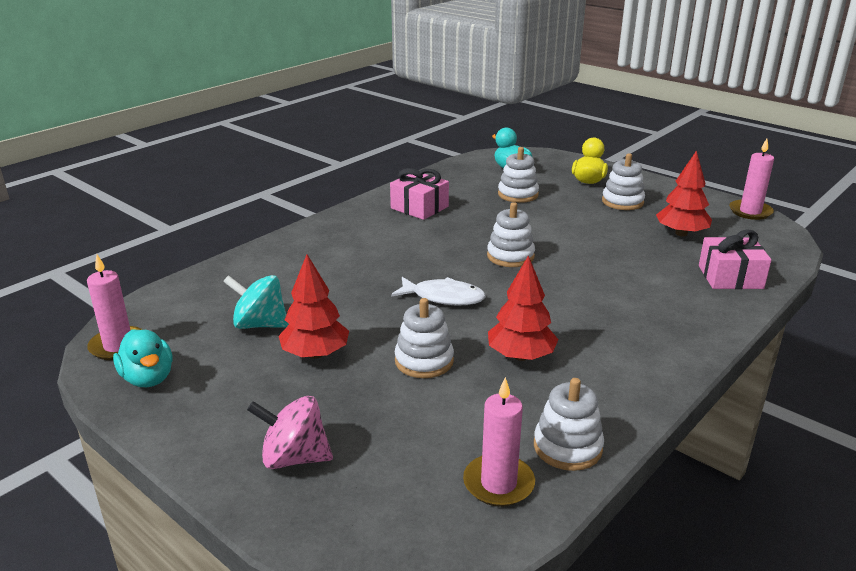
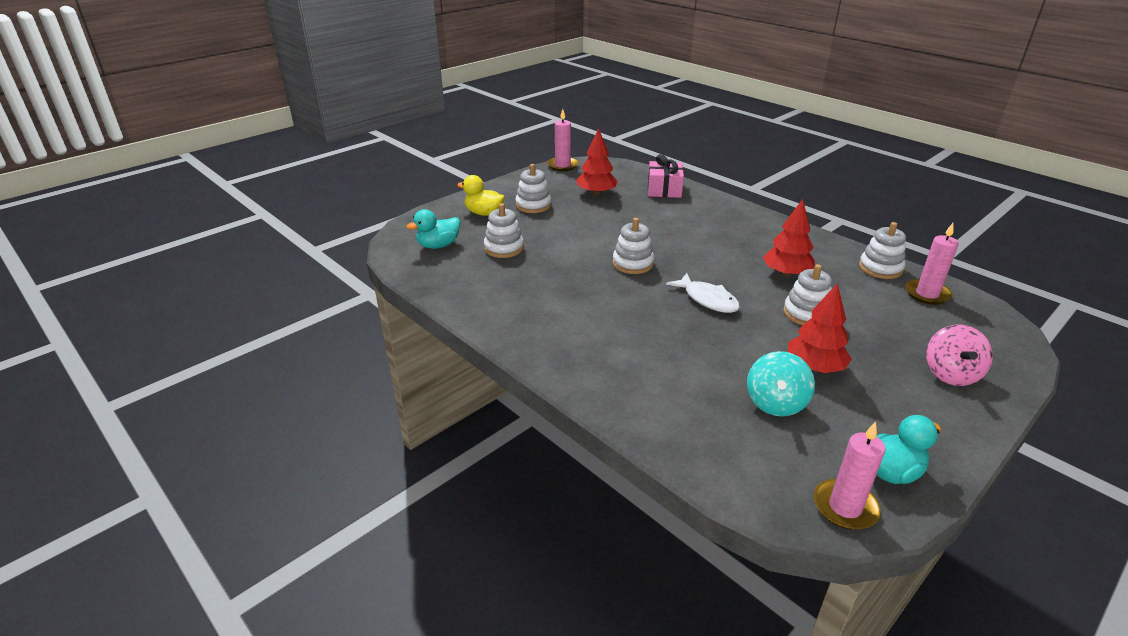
camera: 85 degrees left, 5 degrees up
pink gift [390,168,449,220] -> none
white fish [391,277,486,305] -> white fish turned 120 degrees clockwise [666,273,740,313]

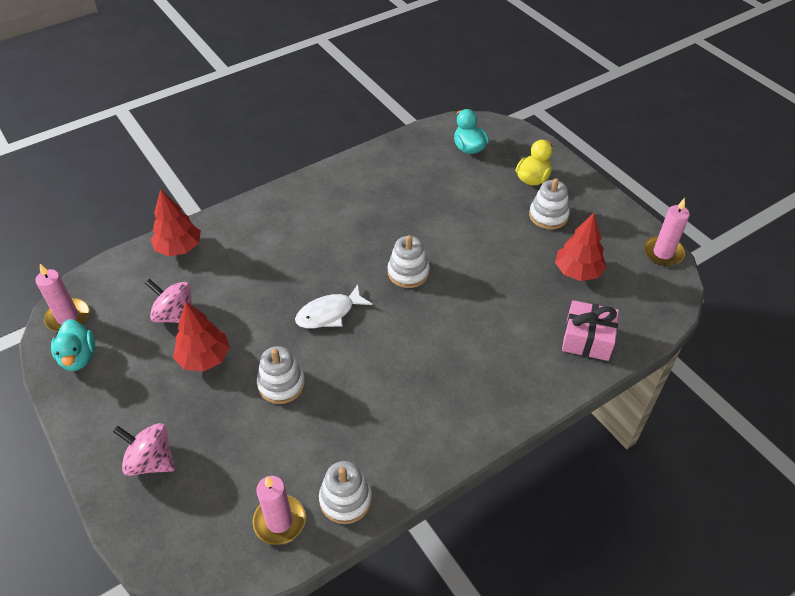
camera: 100 degrees right, 15 degrees up
white stacking toy [484,203,524,258] -> none
turquoise spinning top [747,351,815,417] -> pink spinning top [145,279,192,323]
red tree [763,199,815,277] -> red tree moved to [151,189,201,257]

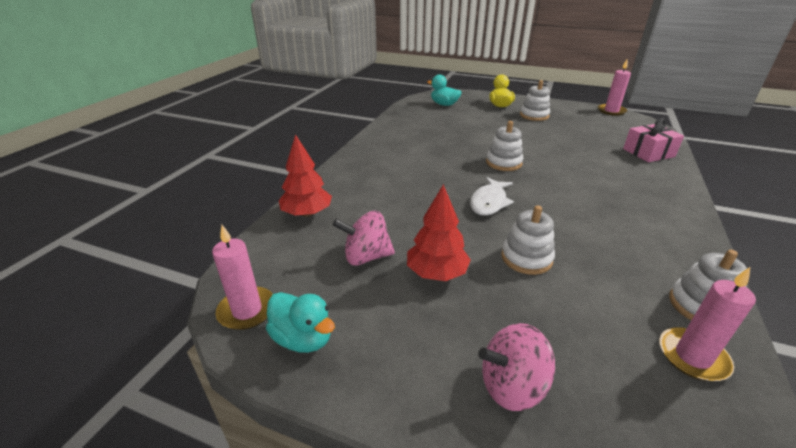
camera: 35 degrees left, 15 degrees down
red tree [555,213,606,281] -> none

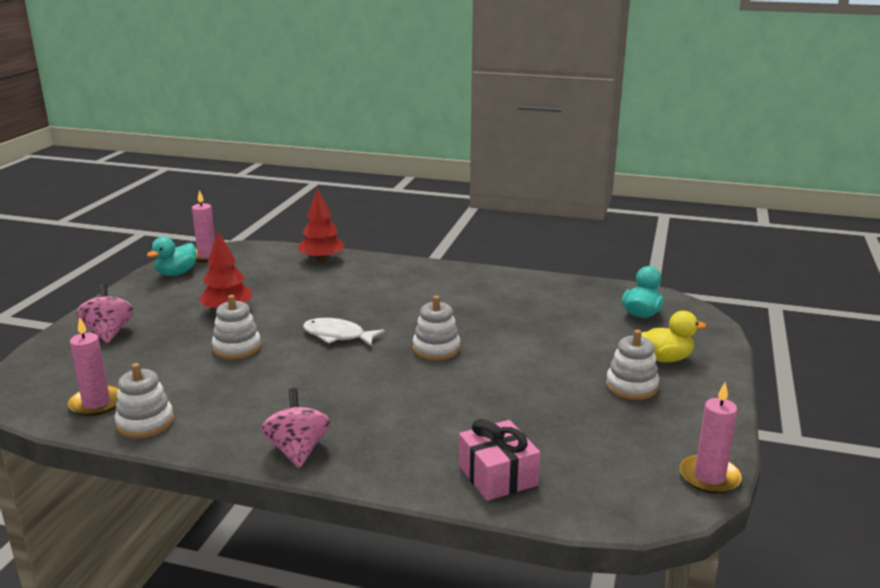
camera: 85 degrees right, 10 degrees down
pink spinning top [333,211,395,265] -> pink spinning top moved to [261,388,330,468]

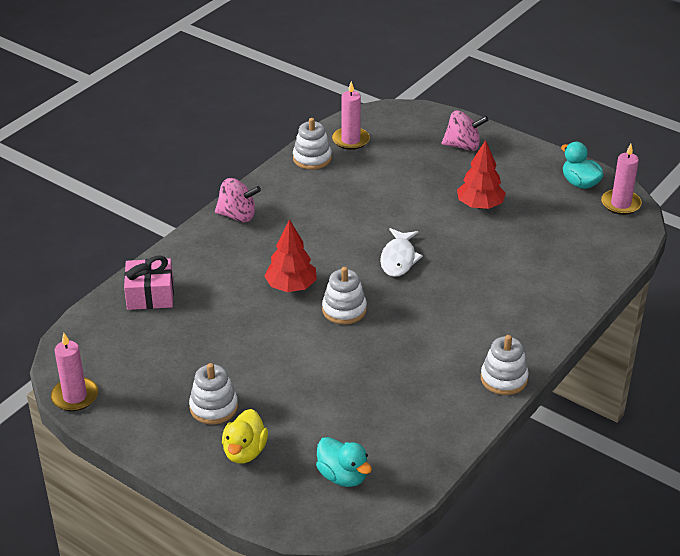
camera: 110 degrees right, 15 degrees up
white stacking toy [212,295,261,359] -> white stacking toy moved to [481,335,529,395]
red tree [298,188,344,262] -> red tree moved to [264,219,317,292]
white fish [303,318,385,346] -> white fish turned 150 degrees clockwise [380,228,423,277]

